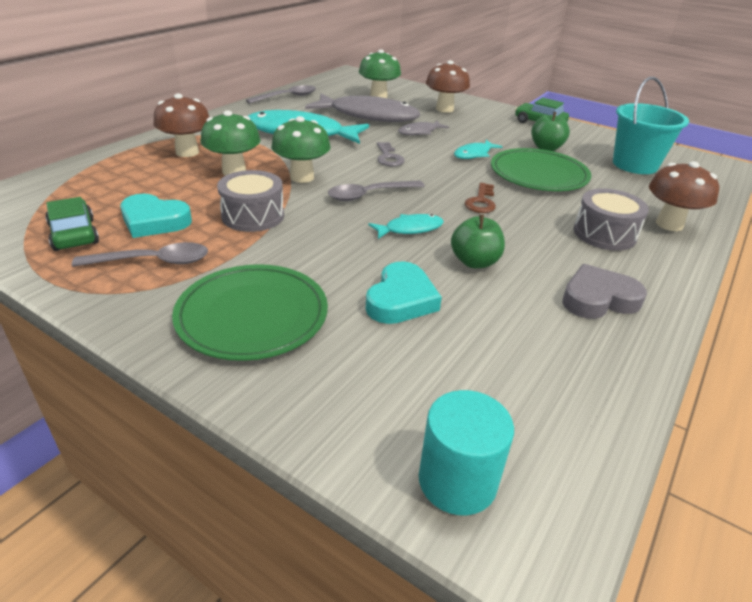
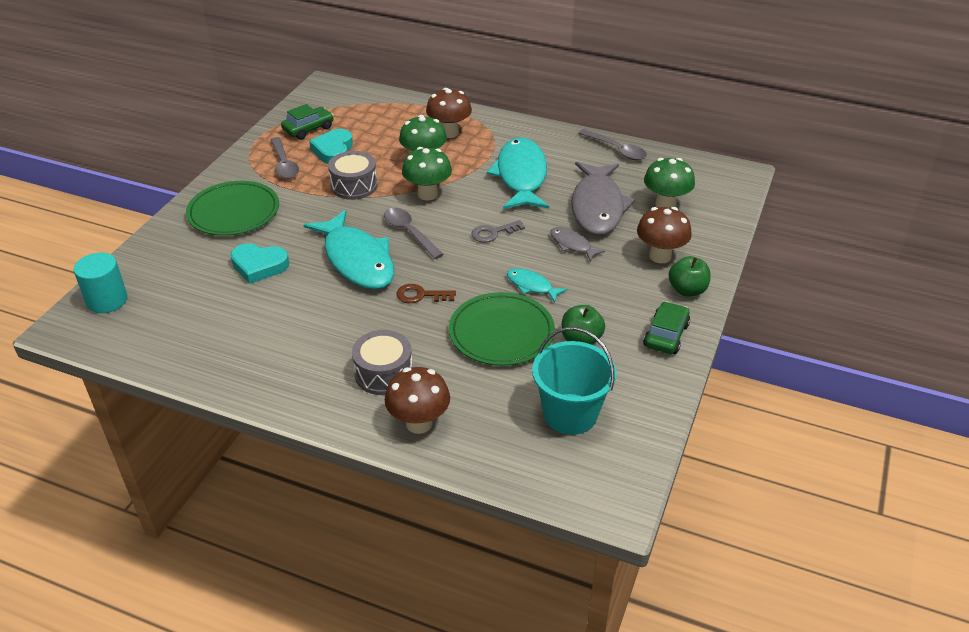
camera: 80 degrees right, 5 degrees up
turquoise fish [368,214,444,239] -> turquoise fish [304,210,394,289], size x2.15
green apple [451,214,505,268] -> green apple moved to [669,256,711,296]
grey heart [562,264,647,319] -> none

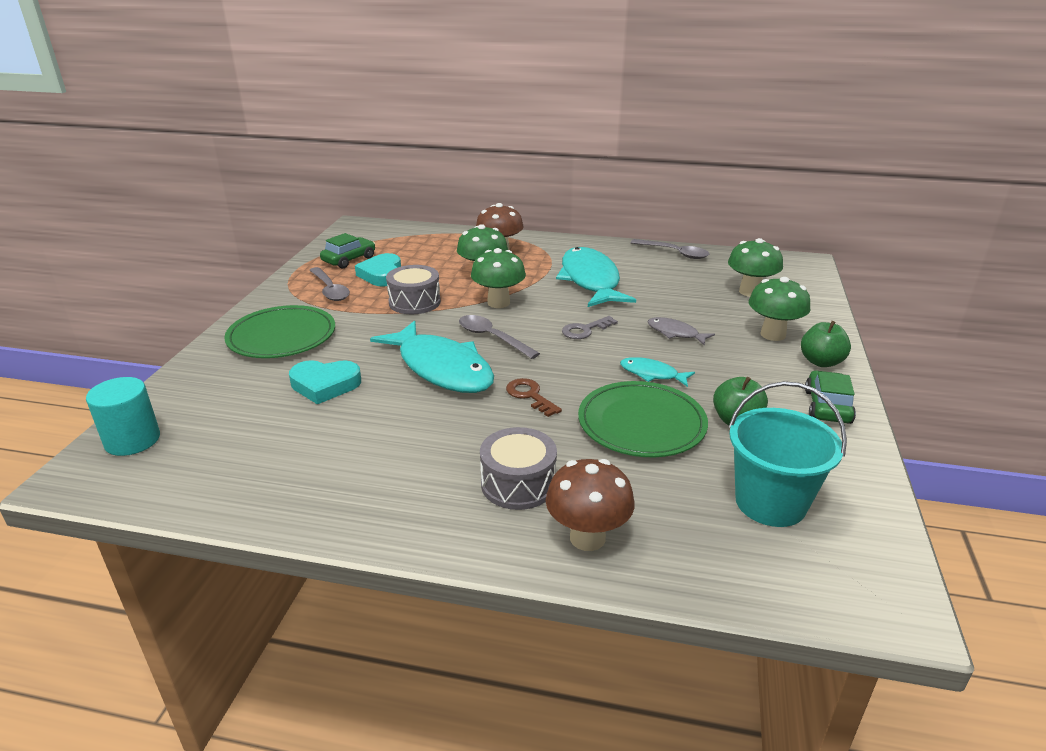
camera: 10 degrees left, 10 degrees down
brown key [396,284,456,303] -> brown key turned 60 degrees clockwise [506,378,562,417]
grey fish [571,162,635,235] -> none
brown mushroom [637,207,692,263] -> green mushroom [749,277,810,341]

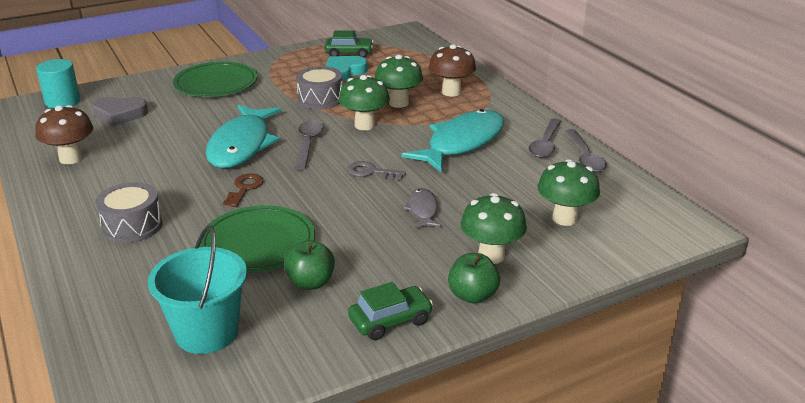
camera: 50 degrees right, 0 degrees up
turquoise heart [289,360,361,404] -> none
grey spoon [309,267,350,301] -> grey spoon moved to [528,118,561,158]
brown mushroom [546,459,635,551] -> brown mushroom moved to [35,105,93,164]
turquoise fish [620,357,695,387] -> none
none -> grey heart [92,97,148,126]

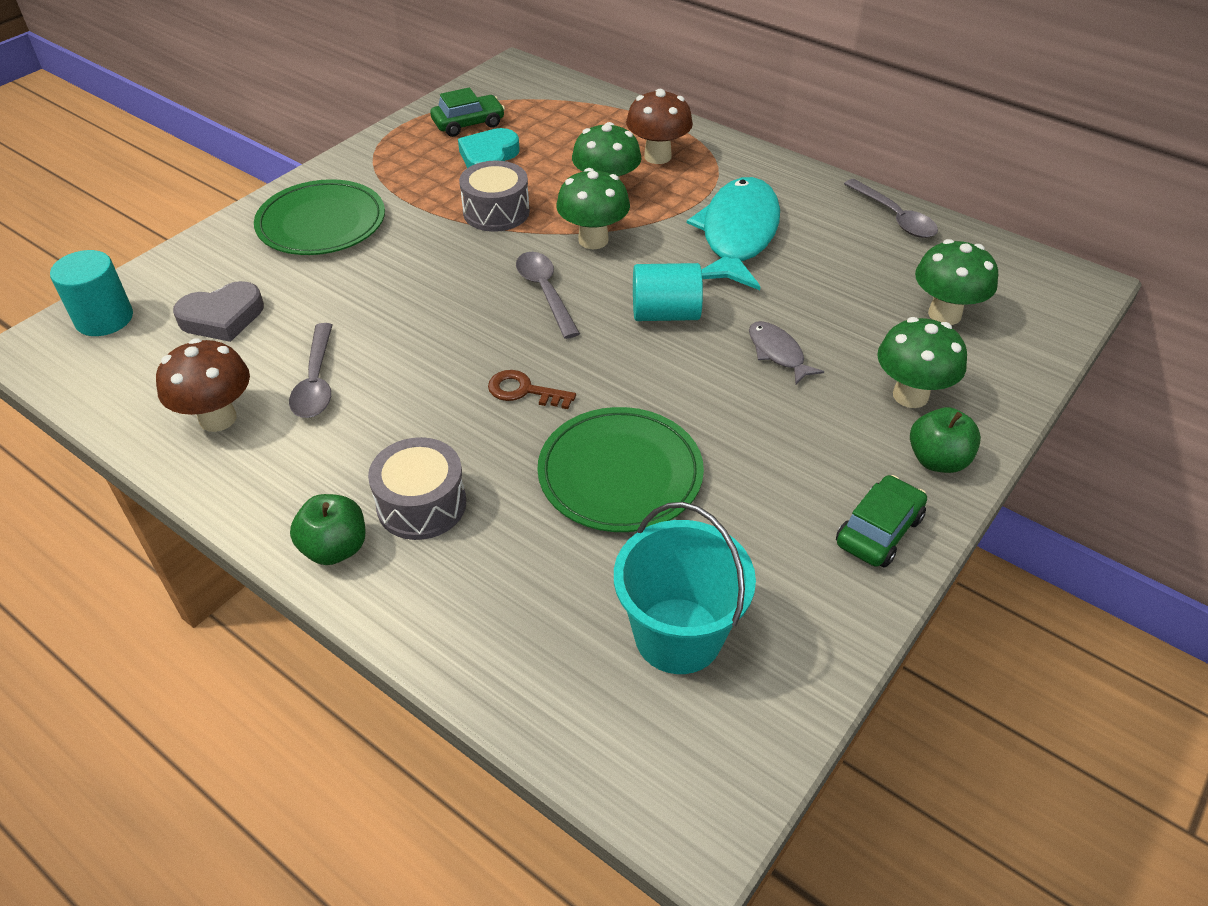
camera: 25 degrees left, 15 degrees up
turquoise fish [206,105,281,168] -> none
brown key [223,173,264,207] -> brown key turned 60 degrees counterclockwise [488,370,576,409]
green apple [284,240,335,290] -> green apple moved to [290,494,366,565]
grey key [347,161,406,180] -> turquoise cylinder [633,263,703,321]
grey spoon [528,118,561,158] -> grey spoon moved to [289,323,333,418]

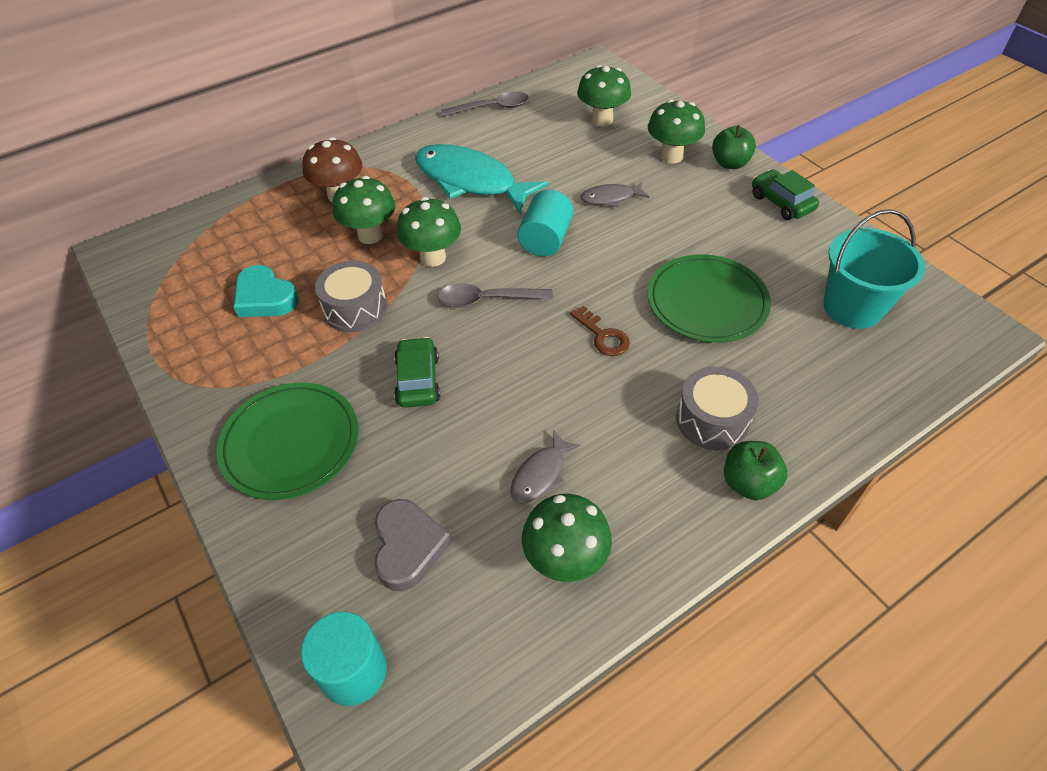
camera: 70 degrees left, 5 degrees up
brown mushroom [156,338,250,432] -> green mushroom [522,494,612,582]
grey spoon [289,323,333,418] -> grey fish [510,430,581,504]
green car [430,88,505,137] -> green car moved to [394,337,440,408]
brown key [488,370,576,409] -> brown key turned 75 degrees counterclockwise [570,306,630,356]

